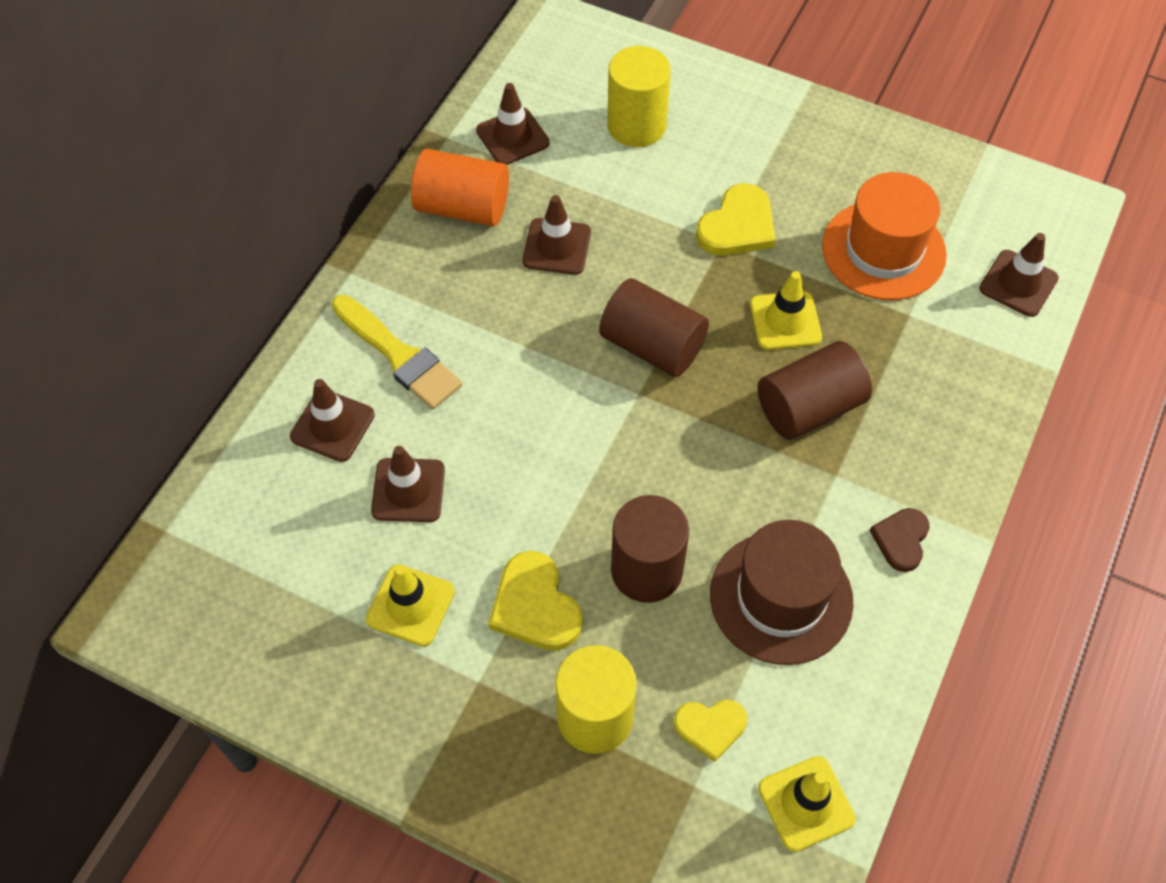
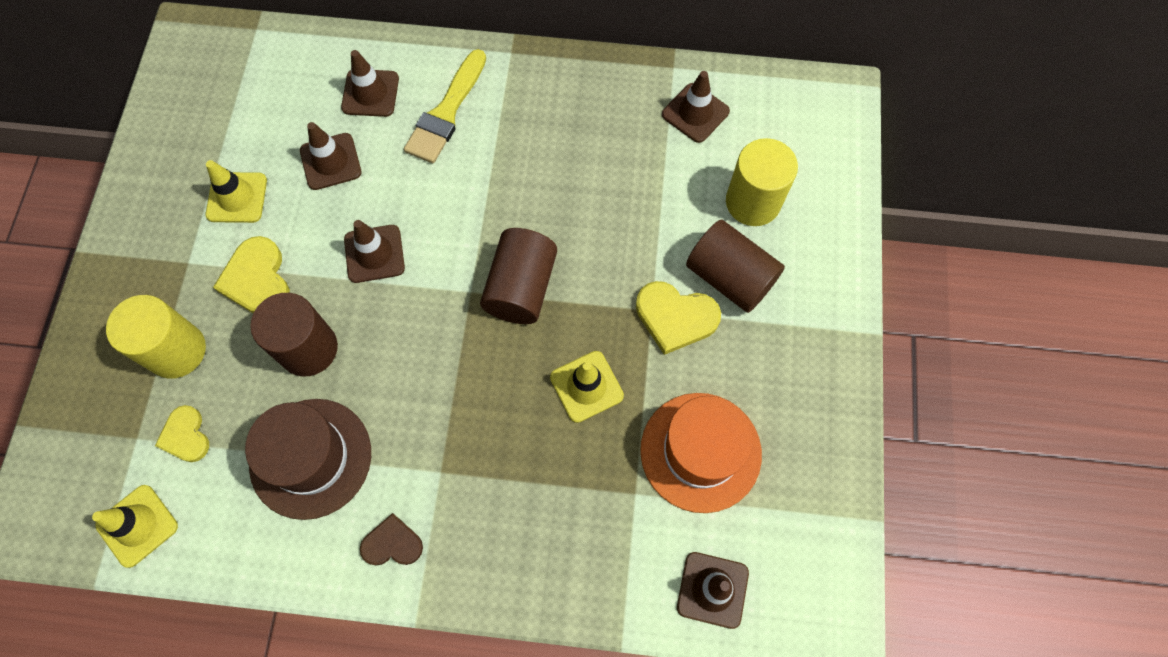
camera: 70 degrees right, 10 degrees up
orange cylinder [411,149,509,226] -> none
yellow heart [488,551,583,650] -> yellow heart turned 60 degrees counterclockwise [213,236,290,313]
brown traffic cone [522,195,591,275] -> brown traffic cone moved to [344,220,405,283]
brown cylinder [757,341,872,440] -> brown cylinder moved to [686,220,785,313]

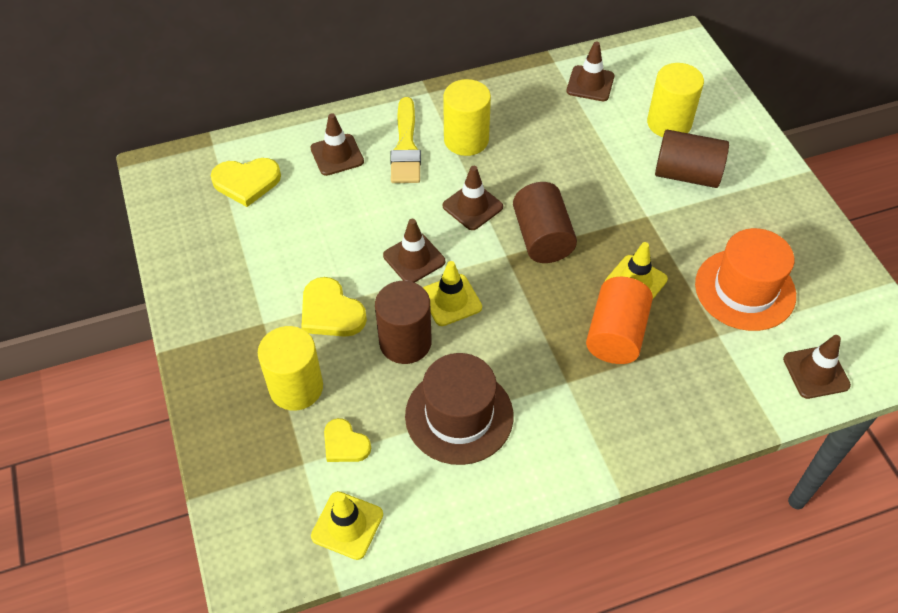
camera: 25 degrees left, 15 degrees down
yellow traffic cone [206,160,267,223] -> yellow traffic cone moved to [423,261,482,326]
brown traffic cone [300,122,362,190] -> brown traffic cone moved to [442,166,503,230]
brown heart [360,513,423,566] -> none
yellow heart [636,281,721,355] -> yellow heart moved to [211,158,281,207]
none -> yellow cylinder [443,79,491,156]
none -> orange cylinder [586,277,653,364]

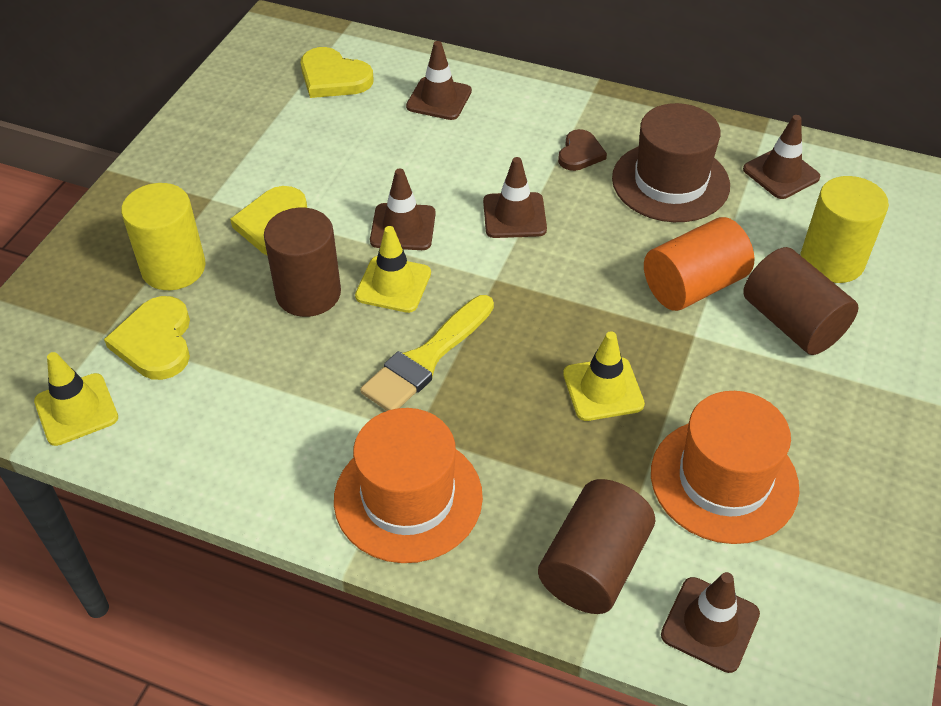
camera: 40 degrees right, 5 degrees down
yellow heart [324,418,371,462] -> yellow heart [104,296,190,380], size x1.54
yellow brush [390,97,421,183] -> yellow brush moved to [360,295,494,411]
brown hat [405,353,513,465] -> brown hat moved to [612,103,730,222]
yellow cylinder [443,79,491,156] -> brown heart [558,129,607,171]
brown cylinder [513,182,577,263] -> brown cylinder moved to [538,479,655,614]
orange cylinder [586,277,653,364] -> orange cylinder moved to [644,217,755,311]
none -> orange hat [334,408,483,563]

